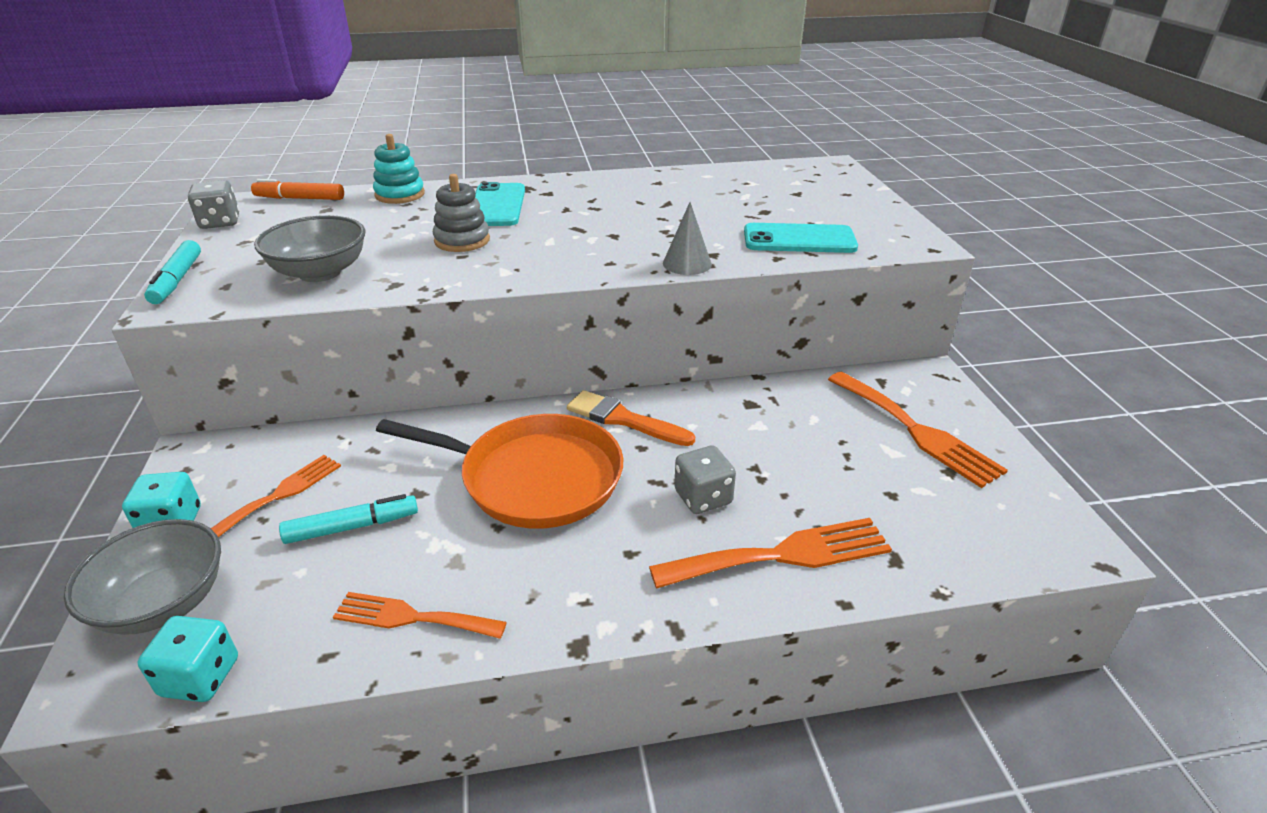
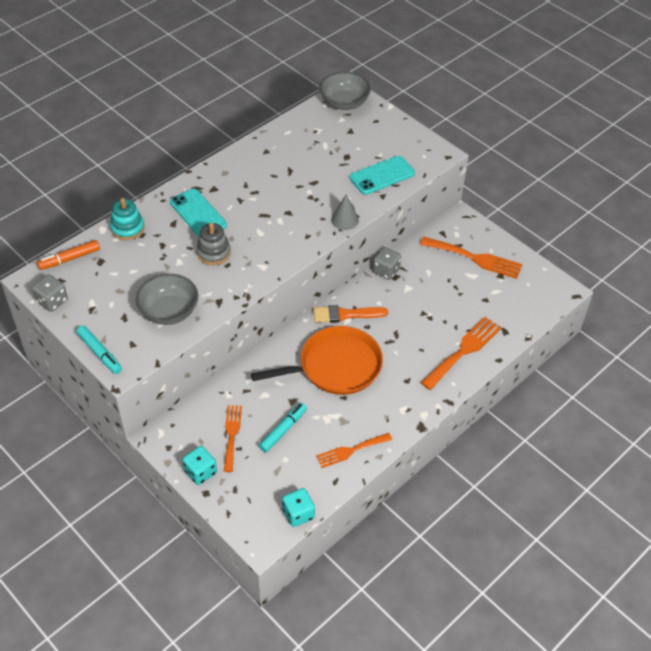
camera: 35 degrees left, 15 degrees up
grey bowl [64,519,221,635] -> grey bowl moved to [319,71,371,110]
grey dice [674,445,736,514] -> grey dice moved to [373,247,401,280]

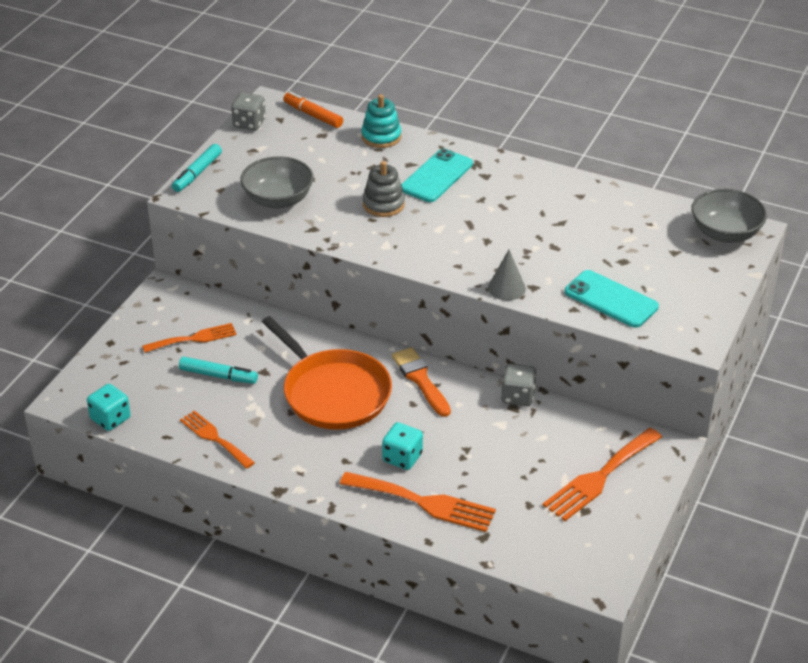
camera: 70 degrees right, 10 degrees down
turquoise dice [182,446,217,485] -> turquoise dice moved to [382,422,423,470]
orange fork [420,237,522,279] -> orange fork turned 45 degrees clockwise [543,428,662,521]

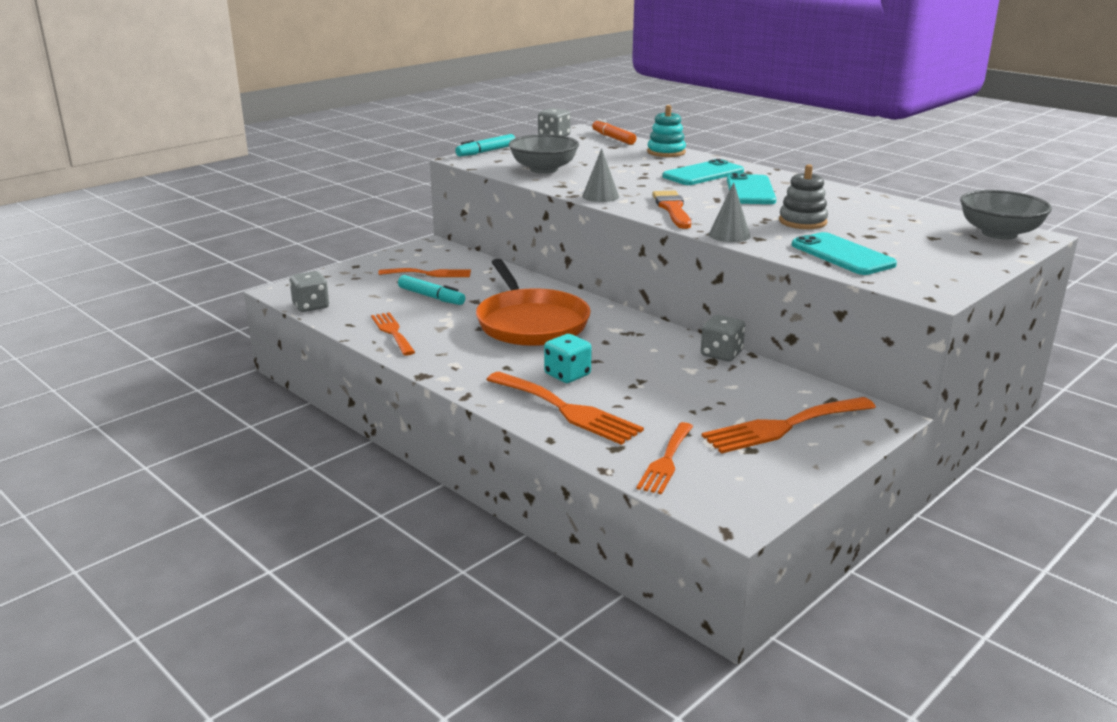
camera: 20 degrees right, 15 degrees down
turquoise dice [87,384,131,431] -> grey dice [290,271,329,312]
grey stacking toy [363,161,405,217] -> grey stacking toy moved to [779,164,828,229]
orange brush [392,347,451,417] -> orange brush moved to [652,190,691,229]
none -> grey cone [582,148,619,202]
none -> orange fork [636,422,693,494]
none -> turquoise phone [727,173,776,204]

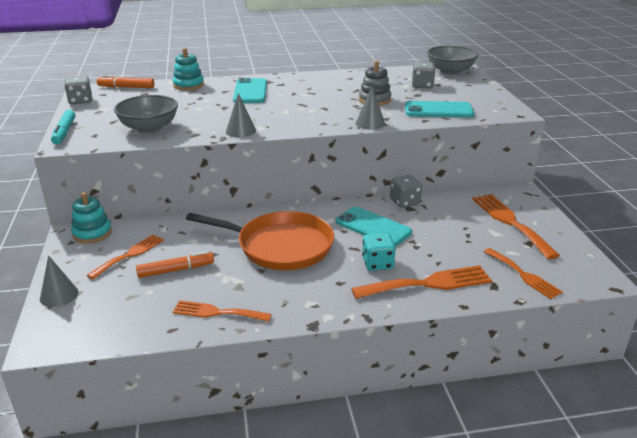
camera: 55 degrees left, 5 degrees up
grey dice [290,271,329,312] -> grey dice moved to [412,62,435,88]
turquoise marker [398,275,465,305] -> orange marker [136,251,214,278]
orange brush [652,190,691,229] -> none
orange fork [702,397,876,454] -> orange fork turned 150 degrees clockwise [472,194,560,259]
turquoise phone [727,173,776,204] -> turquoise phone moved to [336,207,412,246]
none -> grey cone [40,255,78,307]
none -> turquoise stacking toy [71,192,112,244]

